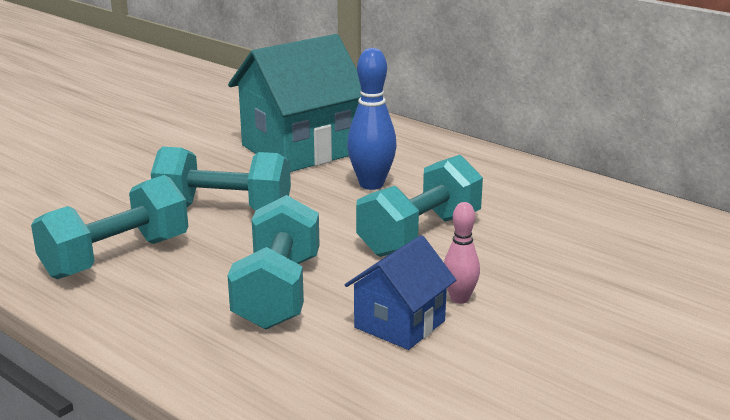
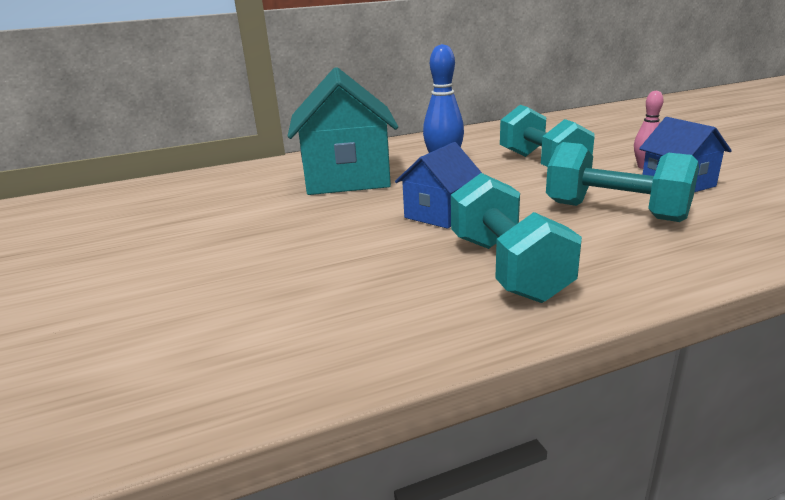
camera: 60 degrees left, 0 degrees up
turquoise dumbbell [151,147,291,211] -> blue house [395,142,482,229]

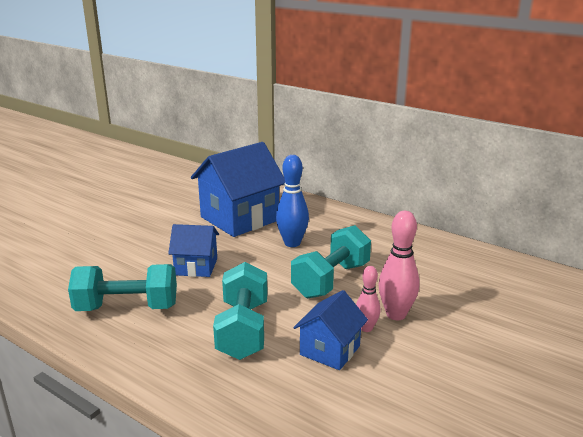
camera: 55 degrees right, 0 degrees up
turquoise house [288,67,398,195] -> blue house [191,142,285,237]
turquoise dumbbell [451,173,582,303] -> turquoise dumbbell turned 45 degrees clockwise [68,264,177,311]
none -> pink bowling pin [378,211,419,320]

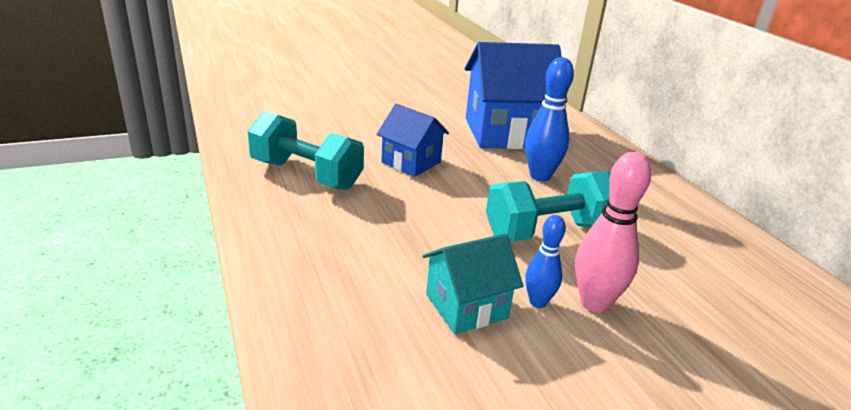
camera: 30 degrees right, 5 degrees up
turquoise dumbbell [213,262,268,360] -> none
blue house [293,290,368,370] -> turquoise house [422,234,524,334]
pink bowling pin [356,266,380,332] -> blue bowling pin [525,215,566,308]

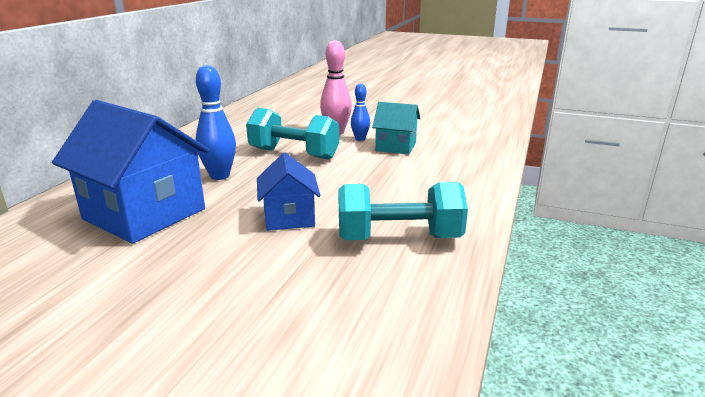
camera: 135 degrees left, 5 degrees down
turquoise dumbbell [247,111,364,190] -> turquoise dumbbell turned 75 degrees counterclockwise [338,182,468,240]

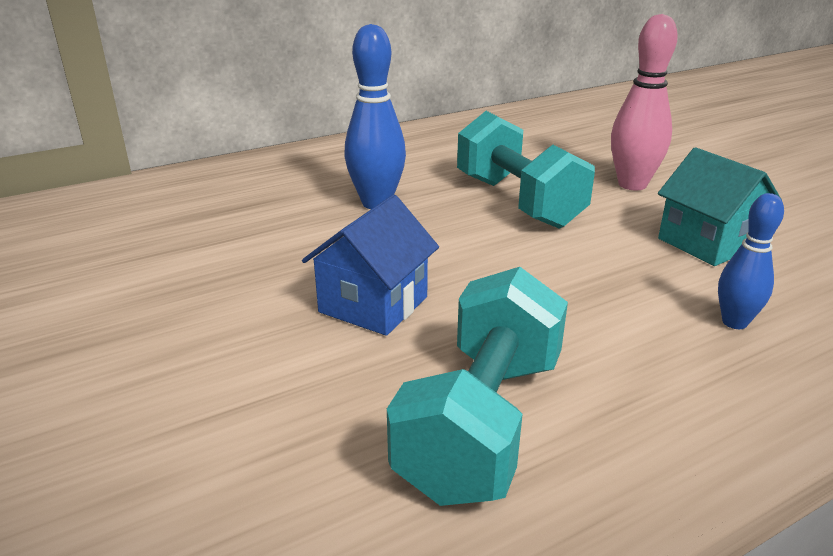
camera: 40 degrees right, 5 degrees up
blue house [52,100,210,244] -> none
turquoise dumbbell [338,182,468,240] -> turquoise dumbbell turned 75 degrees clockwise [387,267,568,506]
blue bowling pin [351,83,370,141] -> blue bowling pin moved to [718,193,784,329]

